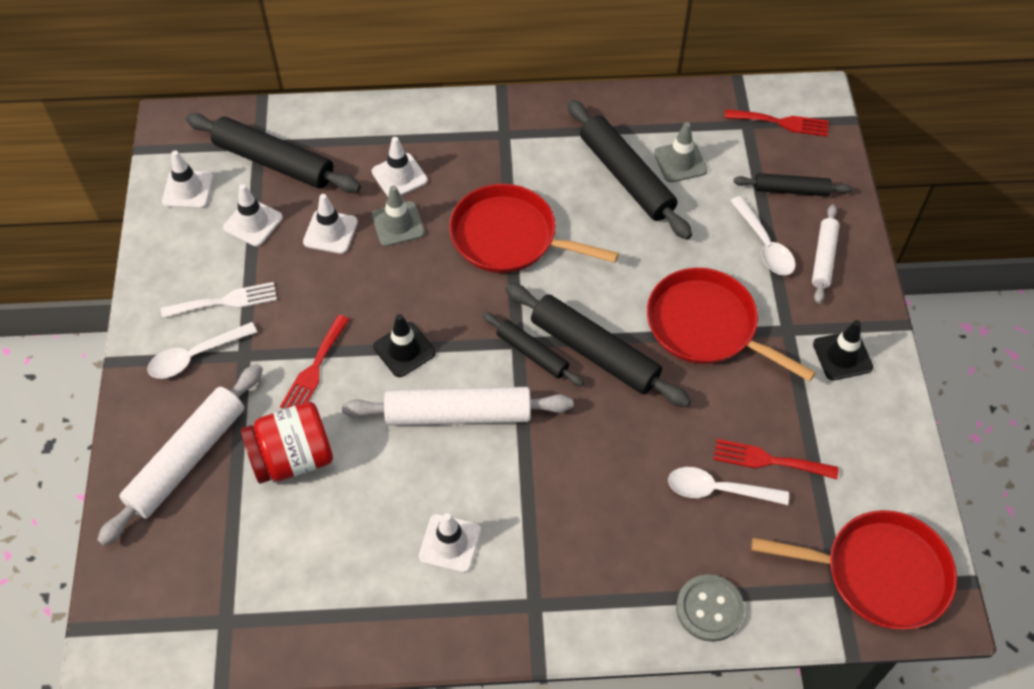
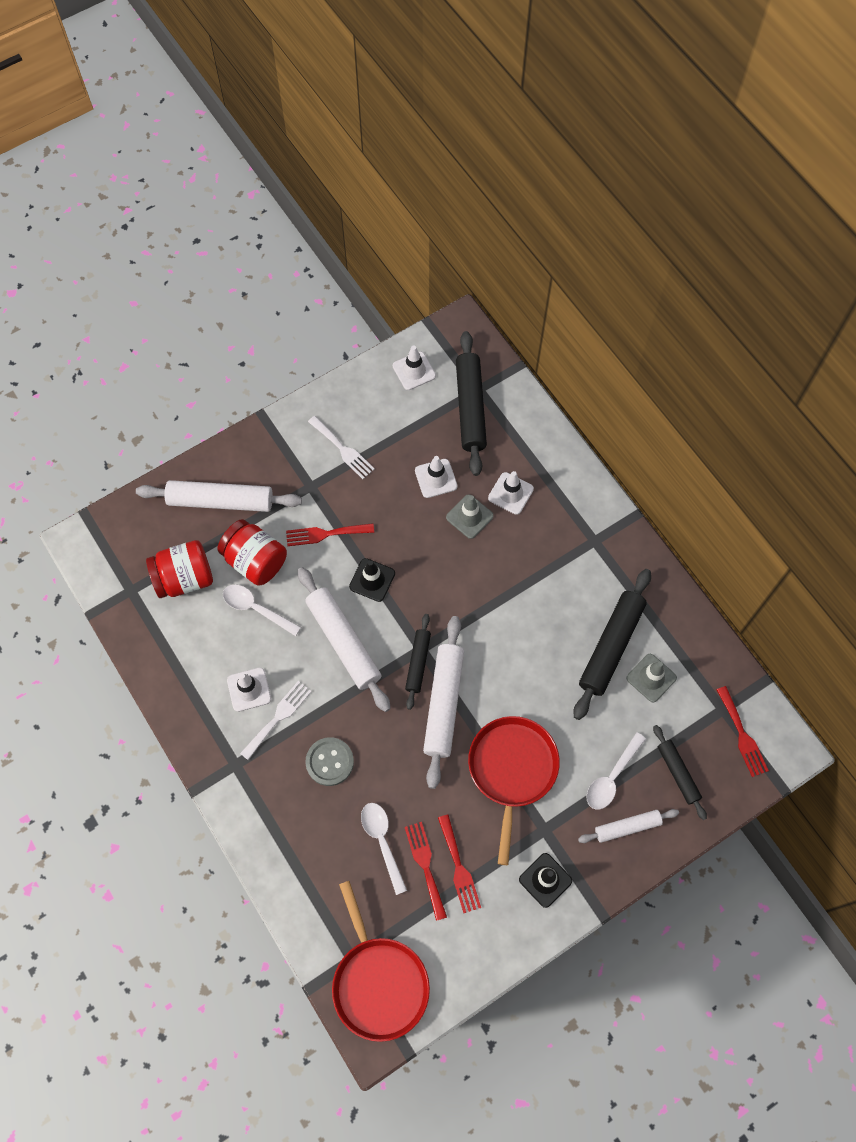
camera: 60 degrees right, 10 degrees up
white spoon [147,322,257,379] -> white spoon moved to [223,584,301,636]
white traffic cone [223,184,283,247] -> none
red pan [449,184,619,273] -> none
black rolling pin [505,283,691,408] -> white rolling pin [423,616,464,789]
grey button [676,574,744,642] -> grey button moved to [305,737,354,786]
none -> red jar [146,540,213,598]
none -> white fork [240,681,312,760]
none -> red fork [438,814,481,913]

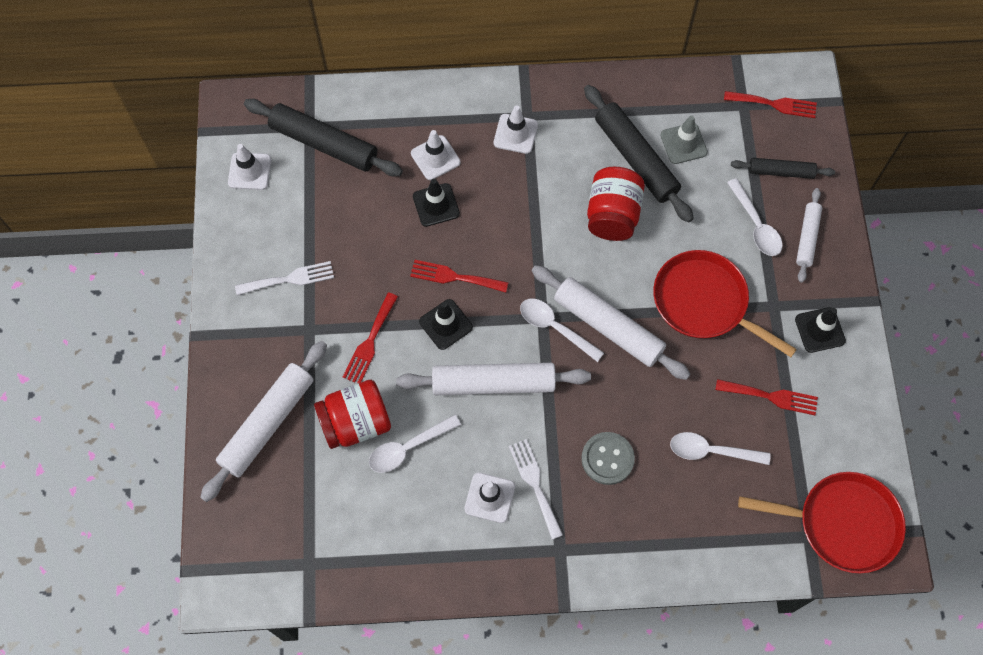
camera: 60 degrees left, 0 degrees up
red jar [146,540,213,598] -> red jar moved to [587,167,645,241]
black rolling pin [405,614,431,710] -> white spoon [520,299,604,362]
red fork [405,822,447,921] -> red fork moved to [410,260,509,292]
white traffic cone [415,456,458,498] -> white traffic cone moved to [494,105,538,154]
grey traffic cone [446,494,494,539] -> black traffic cone [413,179,460,227]

